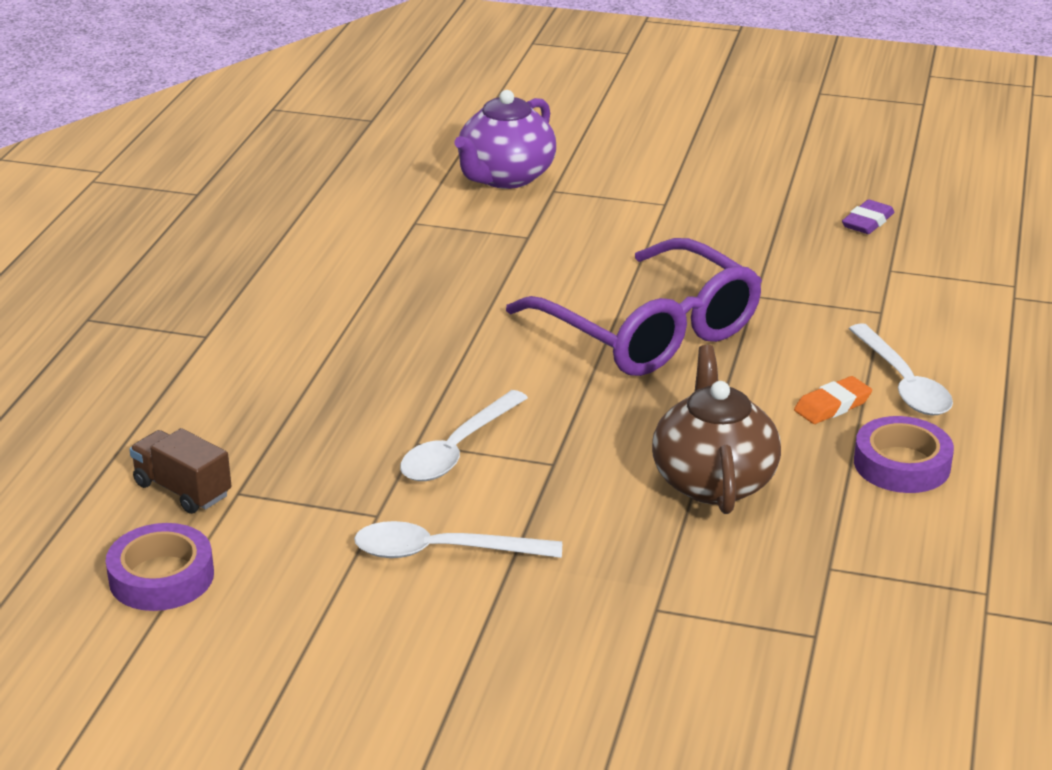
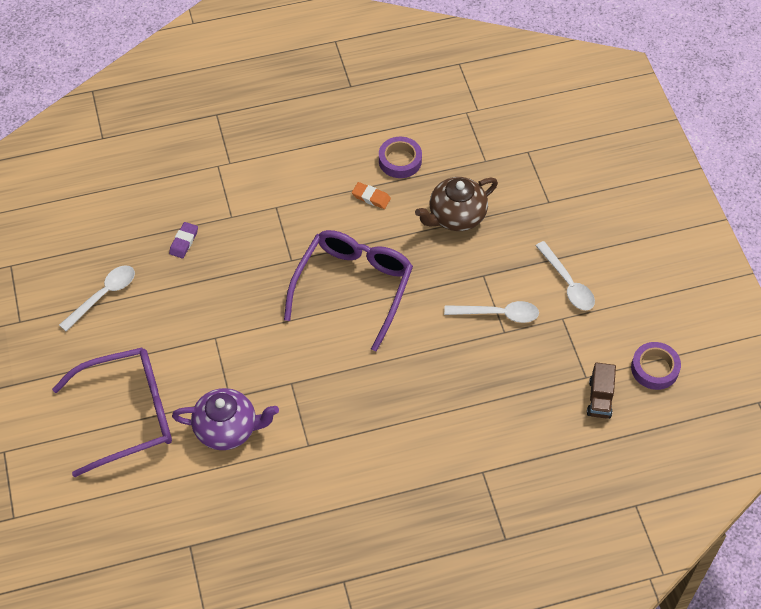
camera: 120 degrees left, 25 degrees up
purple eraser [842,199,895,234] -> purple eraser turned 75 degrees counterclockwise [169,222,198,258]
white spoon [849,323,953,415] -> white spoon moved to [59,265,135,331]
none -> purple glasses [52,347,172,477]

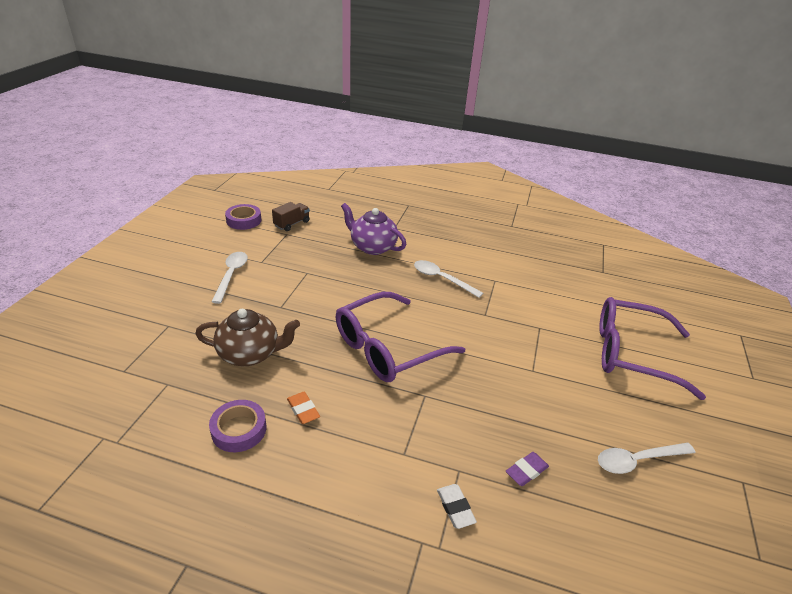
camera: 150 degrees left, 20 degrees down
purple teapot [172,388,279,450] -> purple teapot moved to [341,203,406,255]
white spoon [444,301,539,323] -> white spoon moved to [414,260,483,298]
none -> white eraser [437,484,477,529]

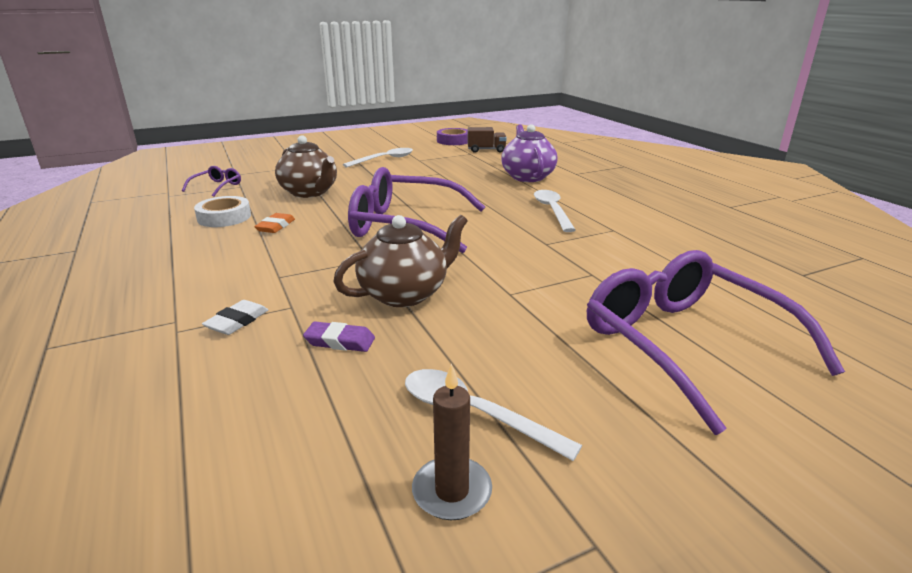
camera: 50 degrees right, 10 degrees down
purple tape [209,400,266,452] -> white tape [194,196,251,227]
none -> purple glasses [182,166,241,197]
none -> brown teapot [333,215,468,307]
none -> brown candle [412,363,492,520]

